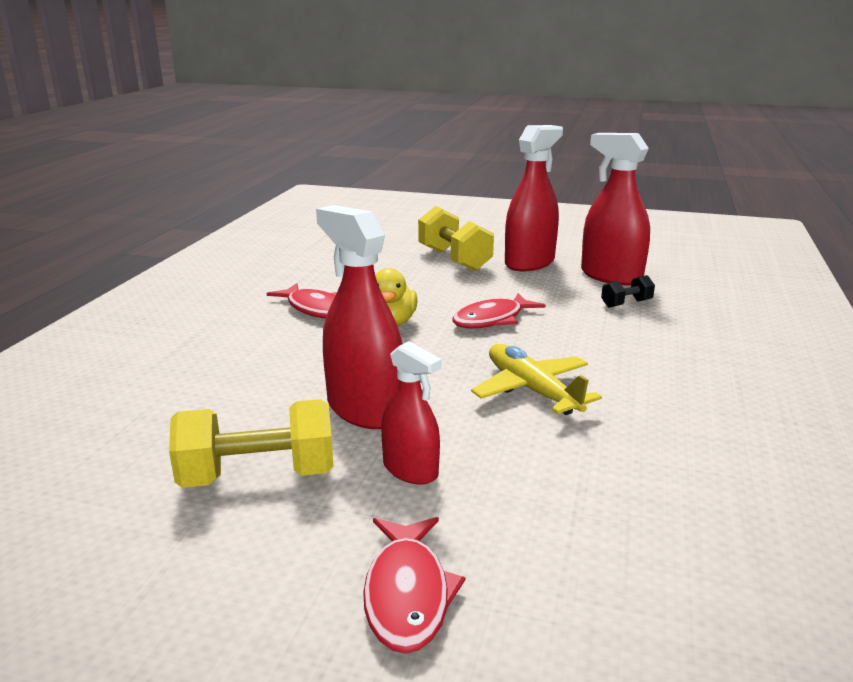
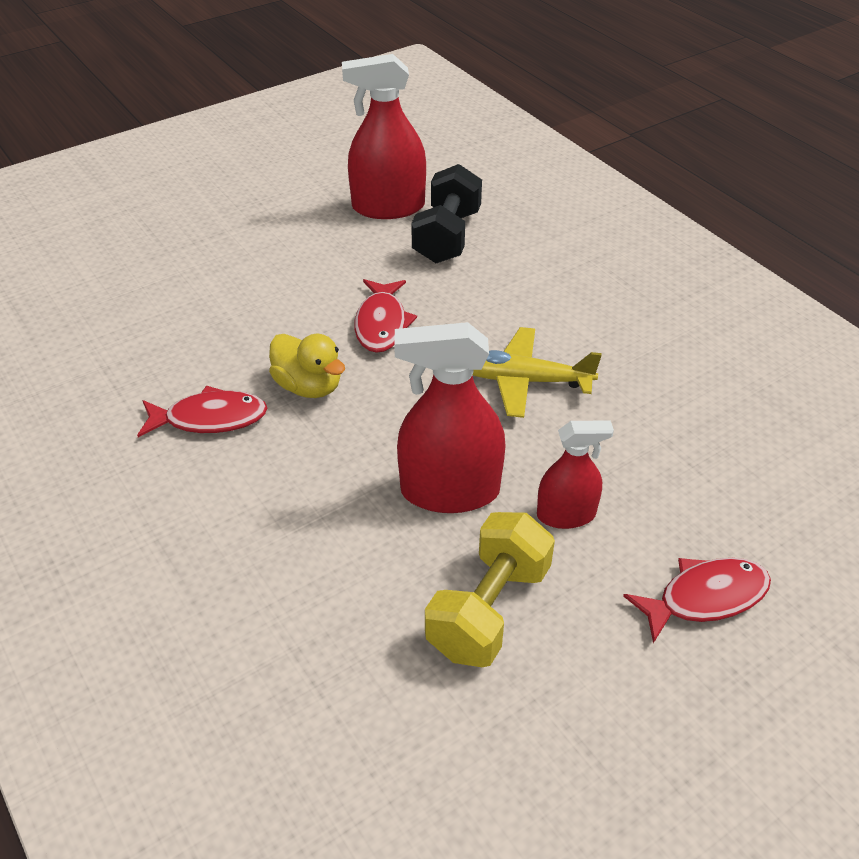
camera: 50 degrees left, 20 degrees up
red fish [363,517,465,653] -> red fish turned 60 degrees counterclockwise [623,558,771,643]
yellow dumbbell [418,206,494,271] -> none
red spray bottle [505,125,563,271] -> none
black dumbbell [601,275,655,308] -> black dumbbell [411,164,482,263], size x1.97

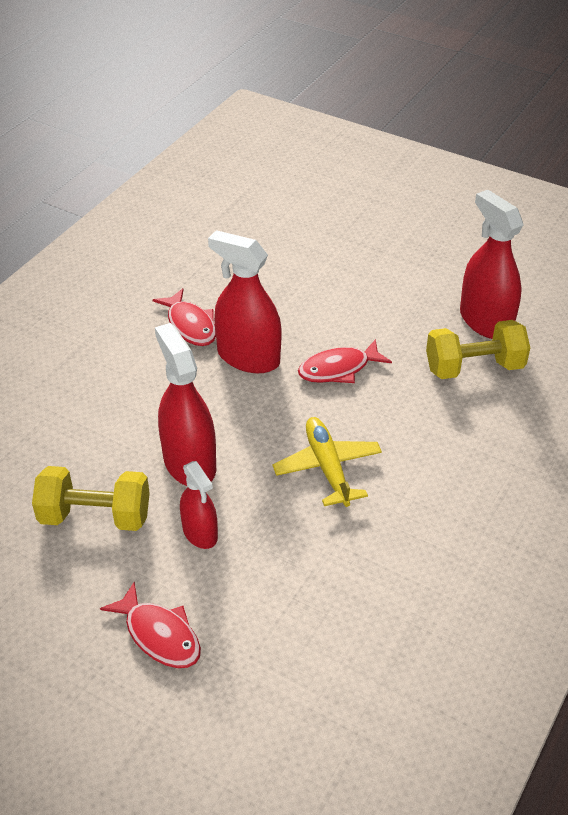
camera: 65 degrees right, 0 degrees up
yellow duck [269,334,345,398] -> red spray bottle [208,230,281,373]
black dumbbell [411,164,482,263] -> yellow dumbbell [426,320,530,379]

